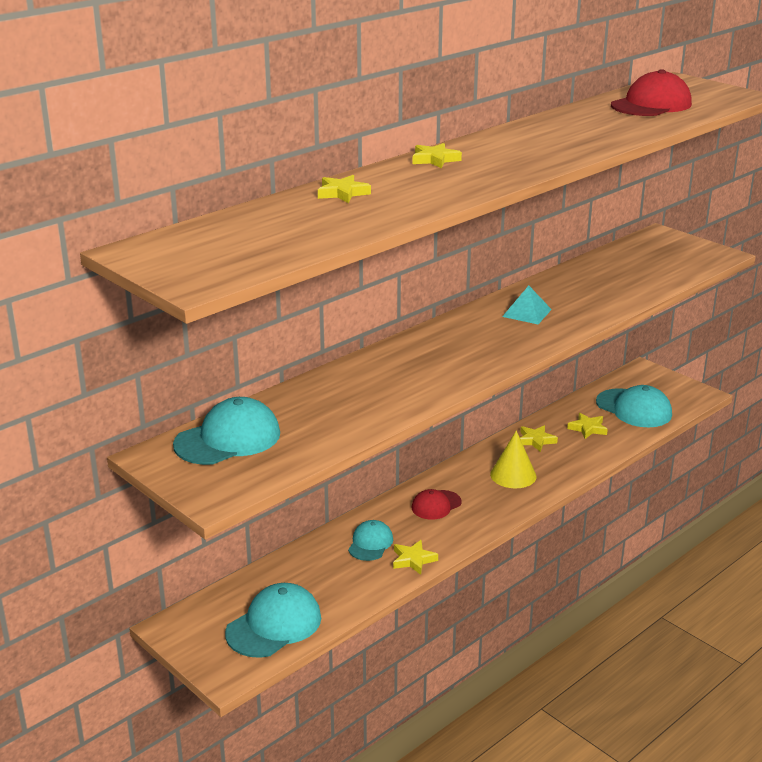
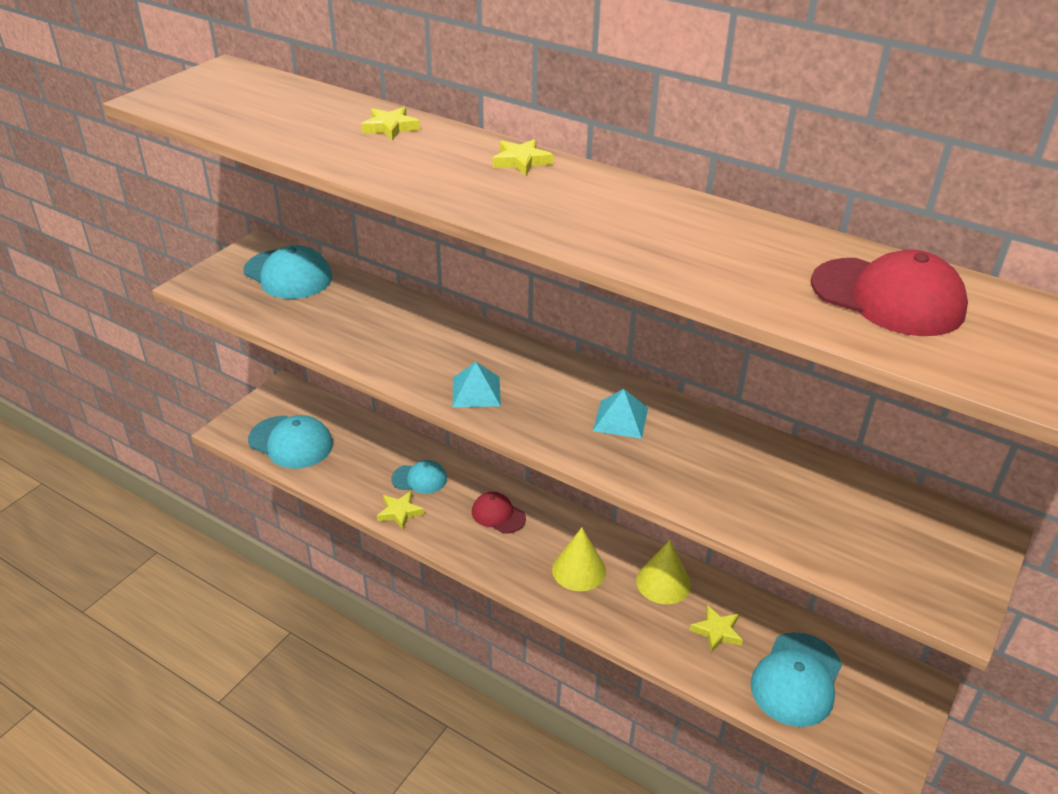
camera: 75 degrees right, 10 degrees up
yellow star [520,425,558,452] -> yellow cone [636,540,691,604]
none -> turquoise pyramid [453,362,501,407]

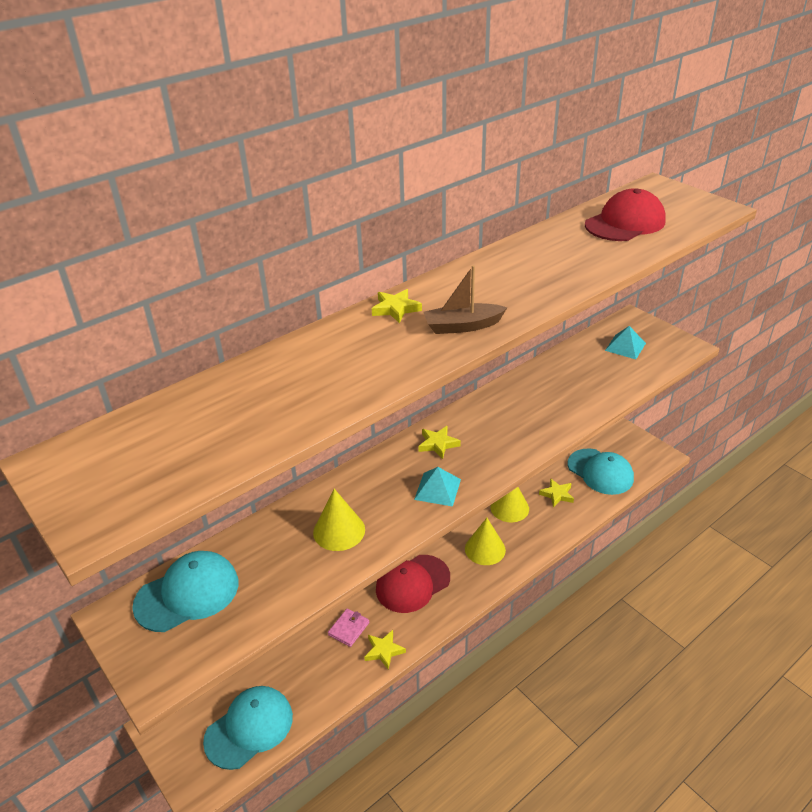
camera: 70 degrees left, 0 degrees up
yellow star [361,107,420,141] -> yellow star moved to [418,426,461,459]
turquoise cap [391,460,447,494] -> pink wallet [328,608,369,647]
red cap [472,492,526,534] -> red cap [376,555,450,613], size x1.66
turquoise pyramid [593,389,648,439] -> turquoise pyramid moved to [605,326,646,359]
none -> yellow cone [313,489,365,551]
none -> brown boat [424,265,507,334]

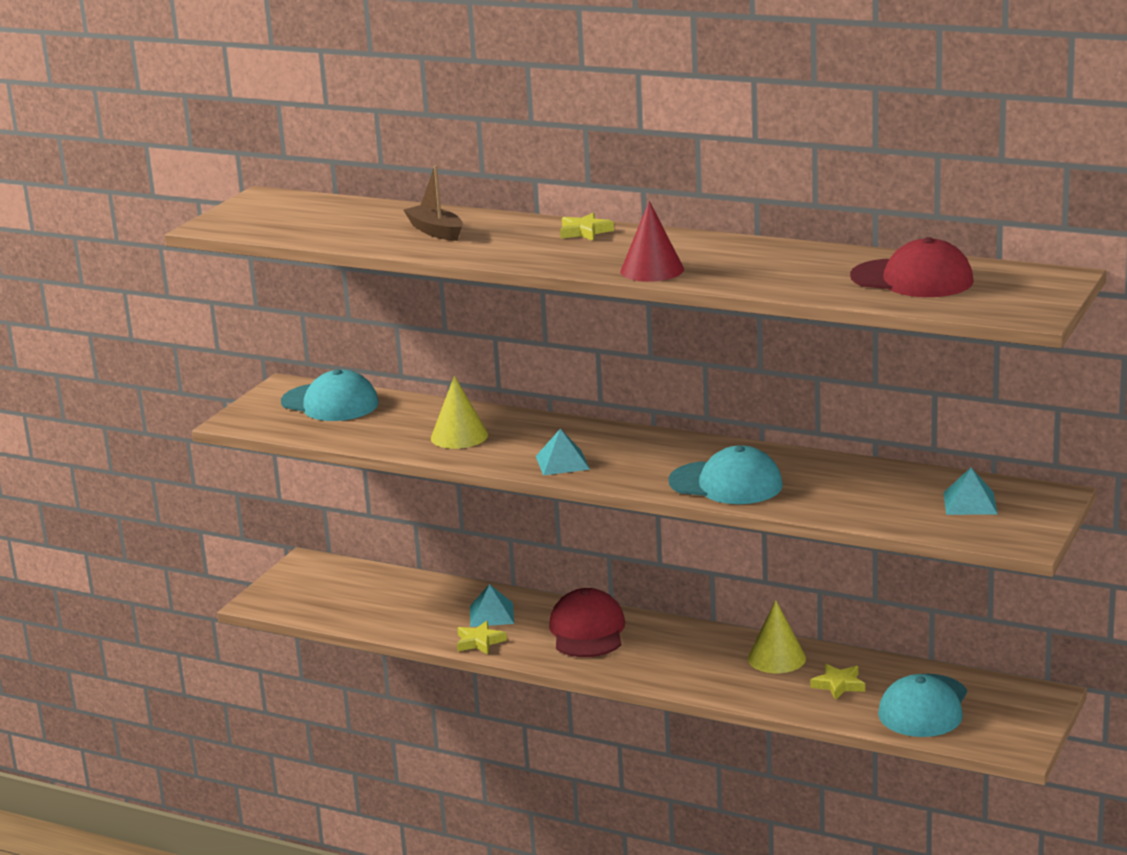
camera: 65 degrees right, 15 degrees down
turquoise cap [203,686,293,770] -> turquoise cap moved to [668,445,783,504]
pink wallet [328,608,369,647] -> turquoise pyramid [470,584,514,627]
red cap [376,555,450,613] -> red cap turned 60 degrees clockwise [549,588,625,657]
yellow star [418,426,461,459] -> none
brown boat [424,265,507,334] -> brown boat moved to [404,165,463,241]
yellow cone [465,518,506,565] -> none
none -> red cone [620,201,684,282]

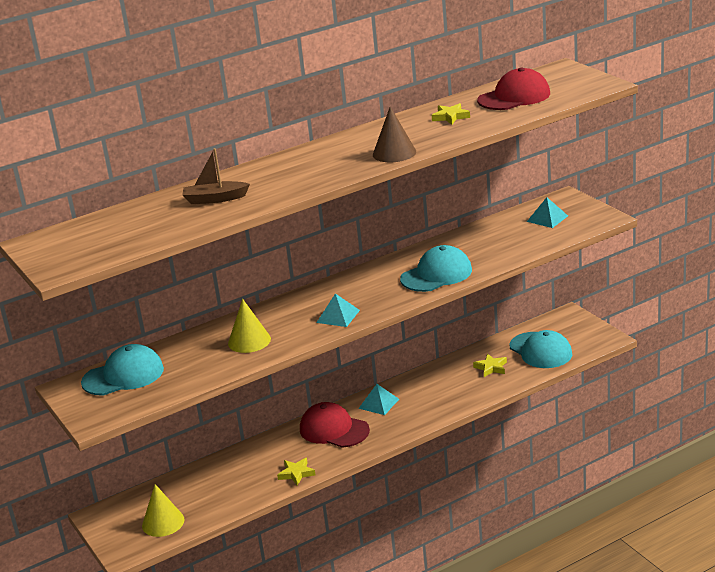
camera: 55 degrees left, 5 degrees up
turquoise pyramid [470,584,514,627] -> turquoise pyramid moved to [358,384,399,415]
yellow star [560,213,614,241] -> yellow star moved to [432,103,470,125]
red cone [620,201,684,282] -> brown cone [373,107,416,162]
yellow cone [748,600,806,673] -> yellow cone moved to [142,484,185,537]

